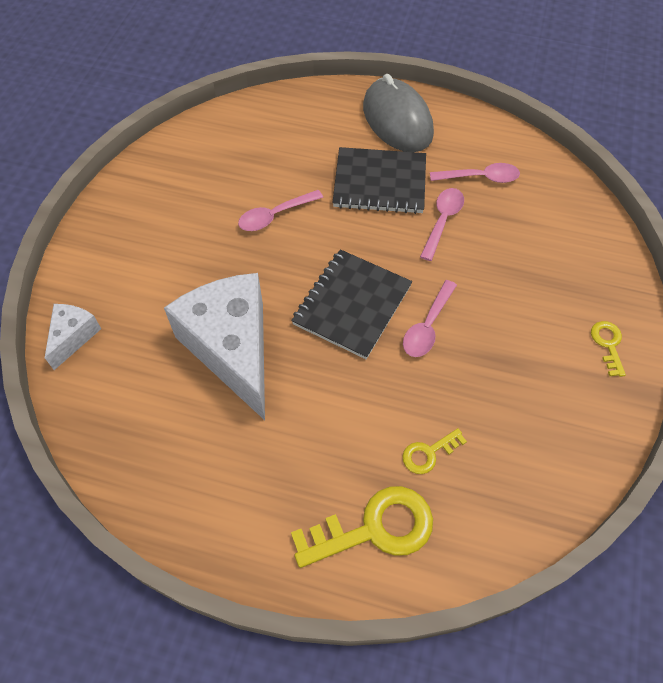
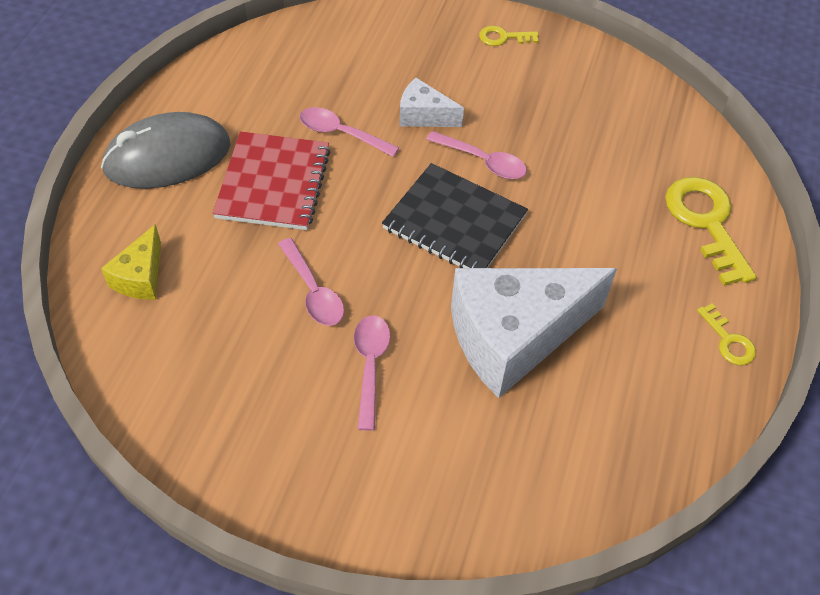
camera: 90 degrees left, 5 degrees down
white cheese [45,304,101,370] -> white cheese moved to [399,78,464,127]
black notebook [332,147,426,214] -> red notebook [213,131,331,230]
yellow key [402,428,467,474] -> yellow key moved to [697,304,756,365]
pink spoon [430,163,520,183] -> pink spoon moved to [354,315,390,431]
none -> yellow cheese [101,224,161,300]

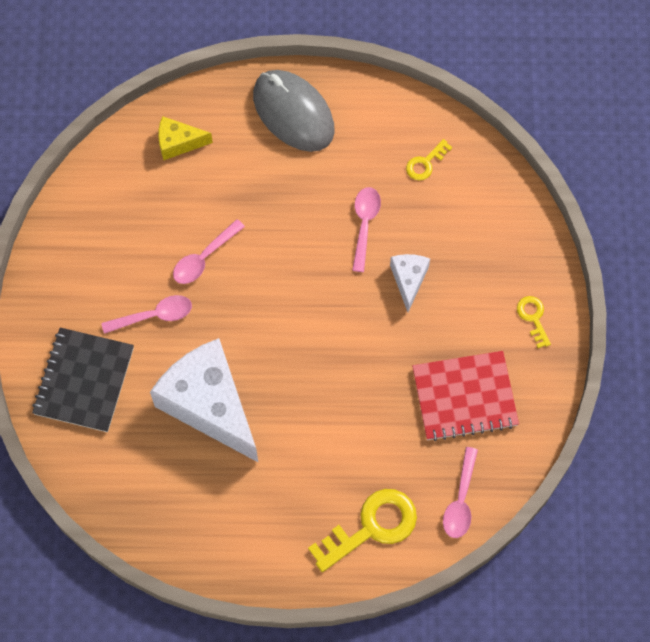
camera: 75 degrees right, 15 degrees up
red notebook [213,131,331,230] -> red notebook moved to [412,351,519,441]
black notebook [382,163,528,268] -> black notebook moved to [32,328,134,432]
pink spoon [426,131,527,179] -> pink spoon moved to [443,447,478,538]
yellow key [697,304,756,365] -> yellow key moved to [406,139,452,180]

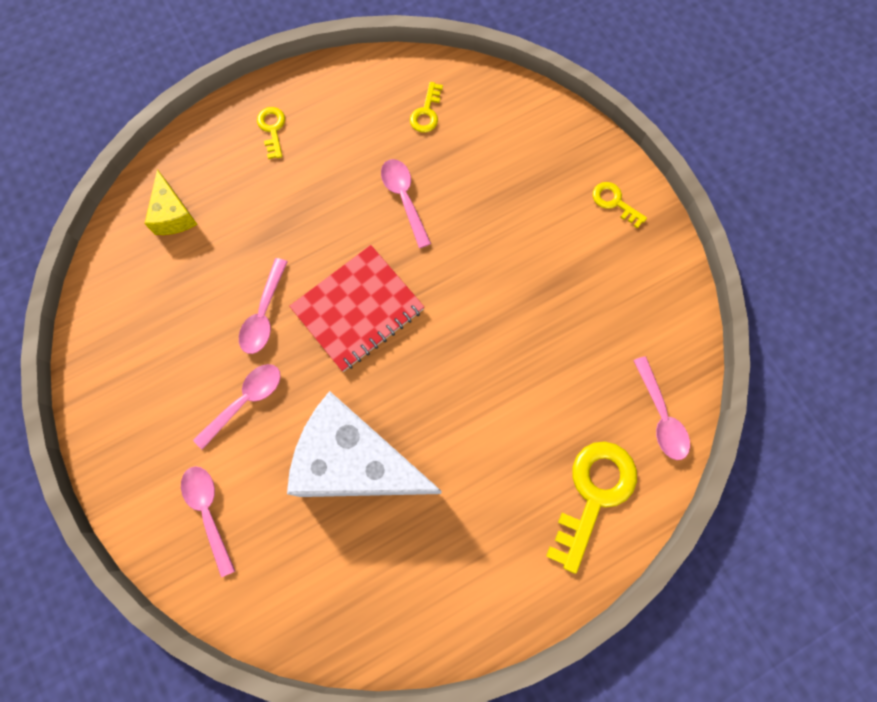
camera: 30 degrees left, 5 degrees up
black notebook [32,328,134,432] -> pink spoon [181,466,235,577]
yellow cheese [158,116,213,160] -> yellow cheese turned 75 degrees counterclockwise [145,169,197,235]
grey mouse [253,70,335,152] -> yellow key [257,107,285,159]
white cheese [390,254,430,312] -> none
red notebook [412,351,519,441] -> red notebook moved to [289,245,424,372]

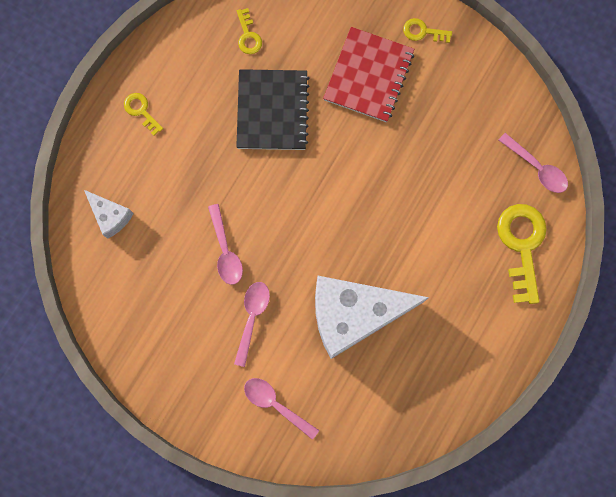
camera: 30 degrees left, 5 degrees up
yellow cheese [145,169,197,235] -> white cheese [84,190,134,239]
red notebook [289,245,424,372] -> red notebook moved to [323,27,414,122]
pink spoon [381,159,431,248] -> black notebook [236,69,310,150]

